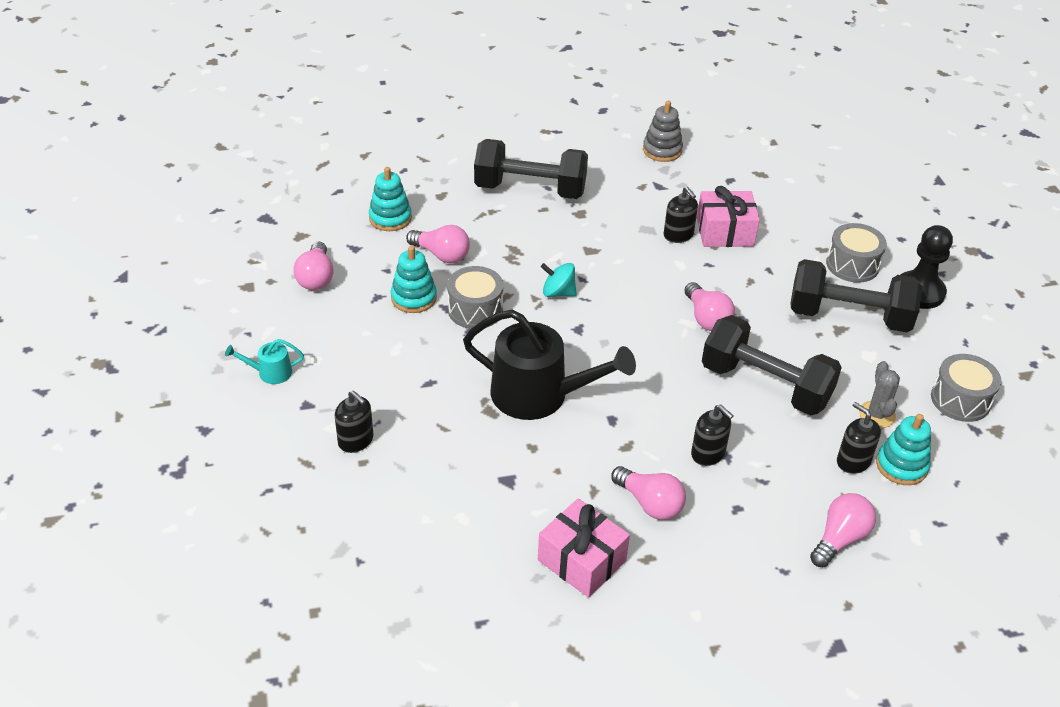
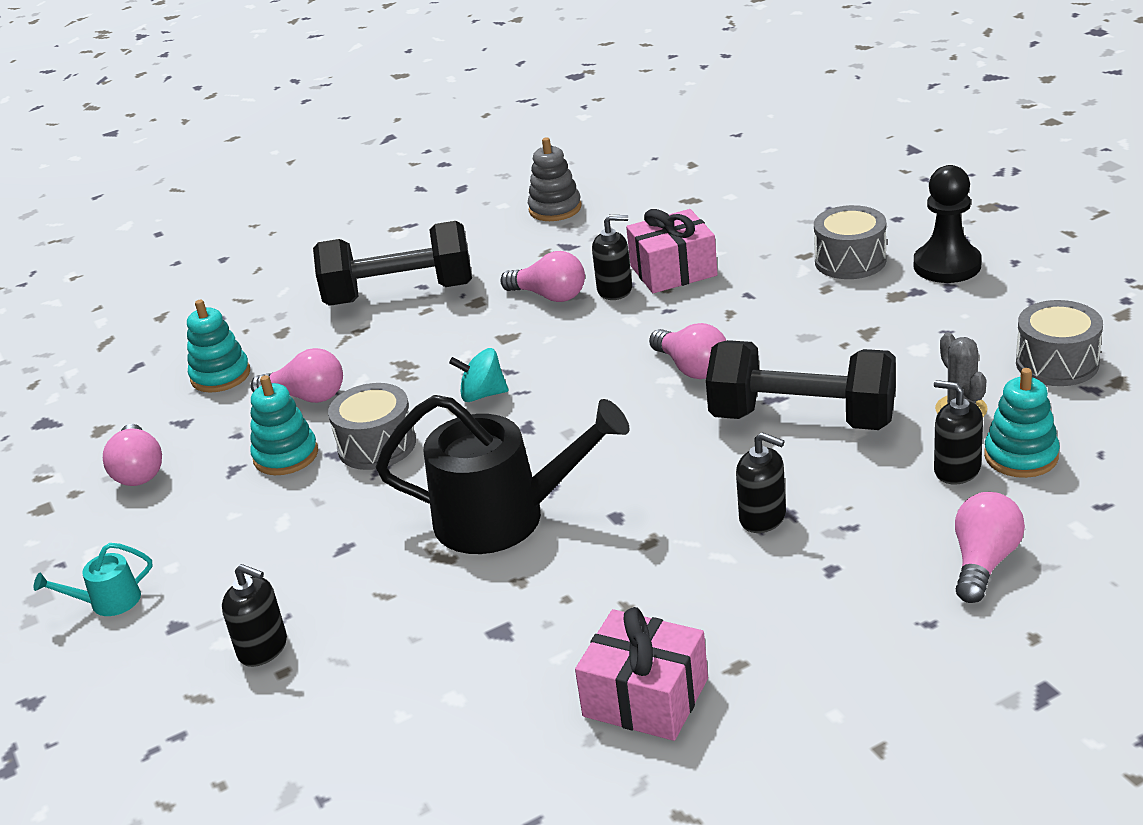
camera: 10 degrees left, 10 degrees down
pink light bulb [611,466,686,520] -> pink light bulb moved to [500,251,585,302]
black soap dispenser [664,187,698,243] -> black soap dispenser turned 45 degrees counterclockwise [592,215,632,300]
black dumbbell [790,259,923,333] -> none

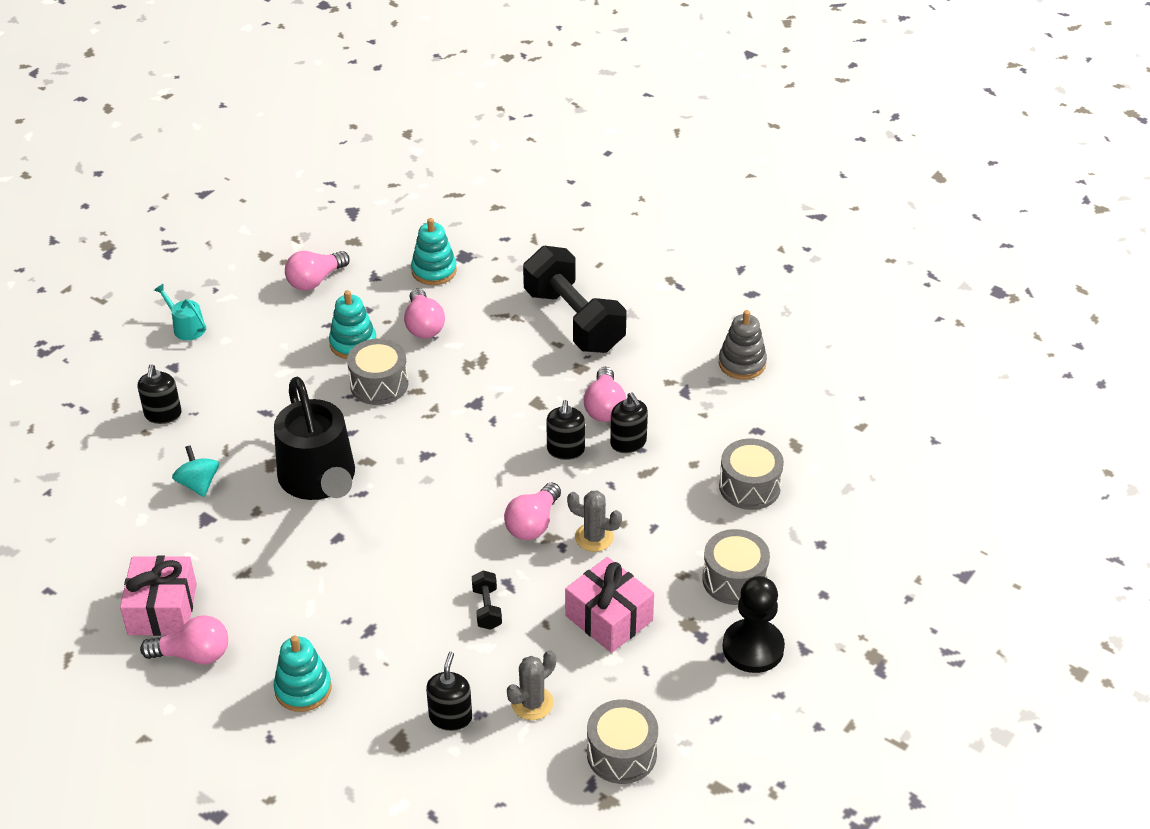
camera: 60 degrees right, 10 degrees up
turquoise spinning top [449,348,508,402] -> turquoise spinning top moved to [172,445,219,497]
pink gift [626,209,718,293] -> pink gift moved to [565,557,654,653]
black dumbbell [706,340,896,430] -> black dumbbell [472,570,502,630], size x0.40
black soap dispenser [736,432,786,533] -> black soap dispenser moved to [546,400,585,460]
pink light bulb [955,492,1025,603] -> pink light bulb moved to [140,615,228,664]
turquoise stacking toy [984,368,1060,478] -> turquoise stacking toy moved to [273,636,332,712]
none -> grey cactus [567,491,622,552]
none -> grey drum [719,438,784,510]

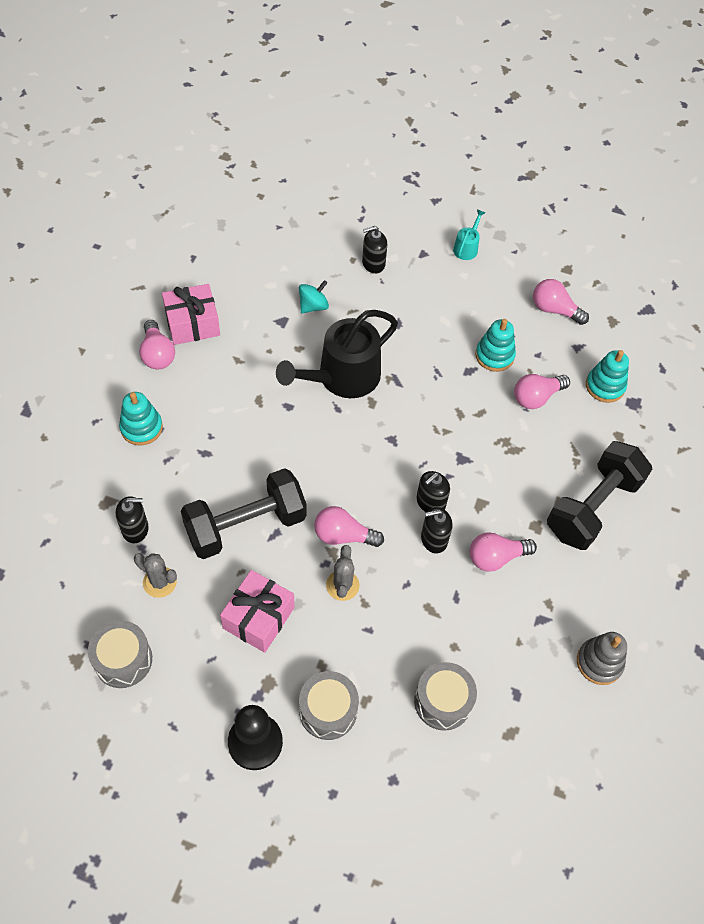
camera: 70 degrees right, 15 degrees up
grey drum [347,338,408,405] -> none
black dumbbell [472,570,502,630] -> black dumbbell [181,468,307,559], size x2.47
black soap dispenser [610,392,648,453] -> black soap dispenser moved to [416,471,450,512]

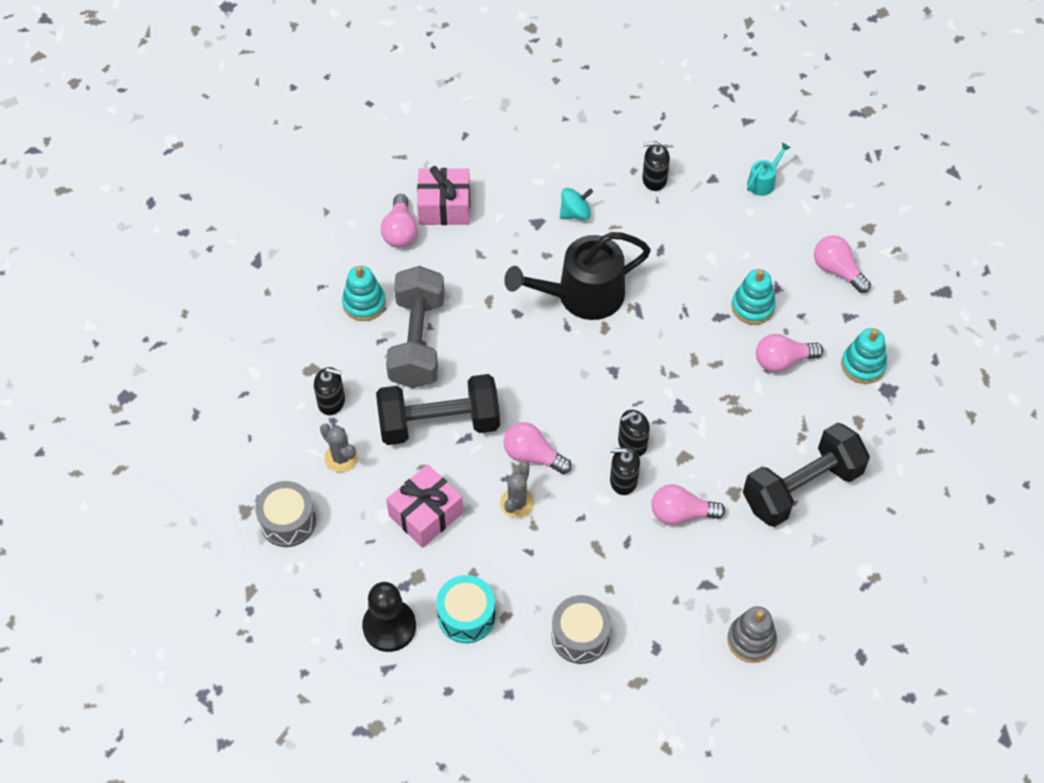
camera: 20 degrees right, 0 degrees up
grey drum [299,671,359,740] -> turquoise drum [436,575,496,643]
none -> grey dumbbell [386,266,445,388]

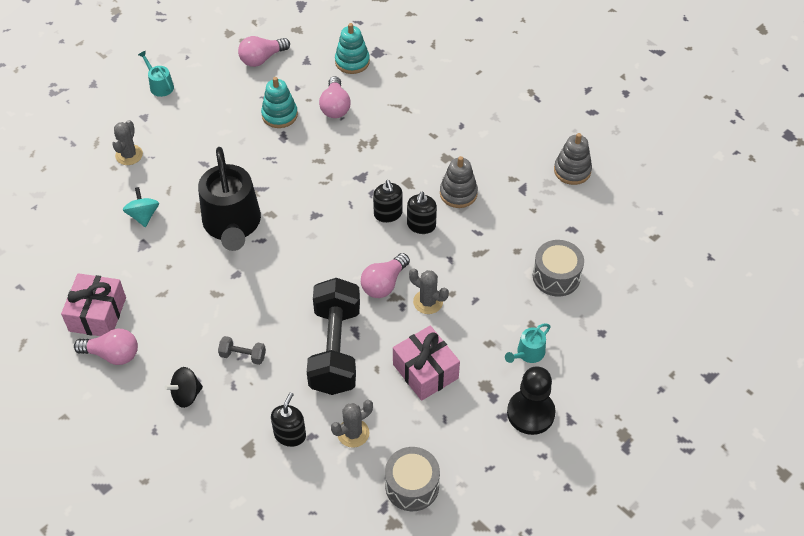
camera: 80 degrees left, 5 degrees down
turquoise stacking toy [342,266,386,321] -> black spinning top [165,367,203,408]
grey dumbbell [386,266,445,388] -> grey dumbbell [218,336,266,365], size x0.40
turquoise drum [436,575,496,643] -> turquoise watering can [505,324,551,363]
black soap dispenser [642,141,670,191] -> grey cactus [112,120,143,165]
pink light bulb [651,484,725,525] -> grey stacking toy [440,156,478,208]
black dumbbell [743,423,870,527] -> none

